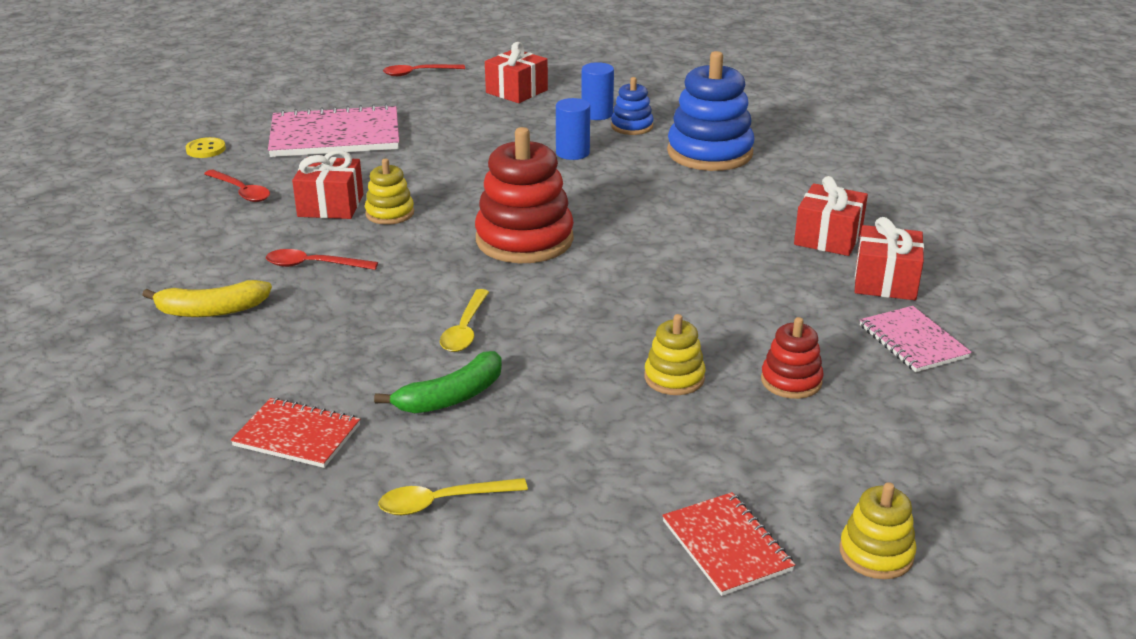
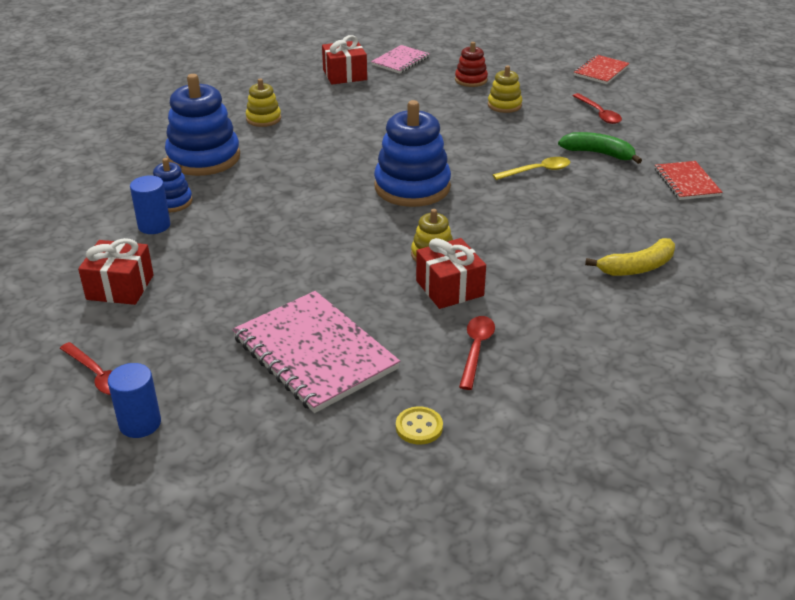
camera: 120 degrees left, 5 degrees up
yellow banana [142,280,272,317] -> yellow banana turned 105 degrees clockwise [585,238,675,276]
red spoon [266,249,378,270] -> red spoon moved to [573,93,622,124]
yellow spoon [378,478,528,515] -> none
red stacking toy [475,127,574,263] -> blue stacking toy [374,100,451,207]
blue cylinder [556,98,590,160] -> blue cylinder moved to [108,363,161,438]
red gift [794,176,868,256] -> none
yellow stacking toy [839,482,917,579] -> yellow stacking toy moved to [246,79,281,127]

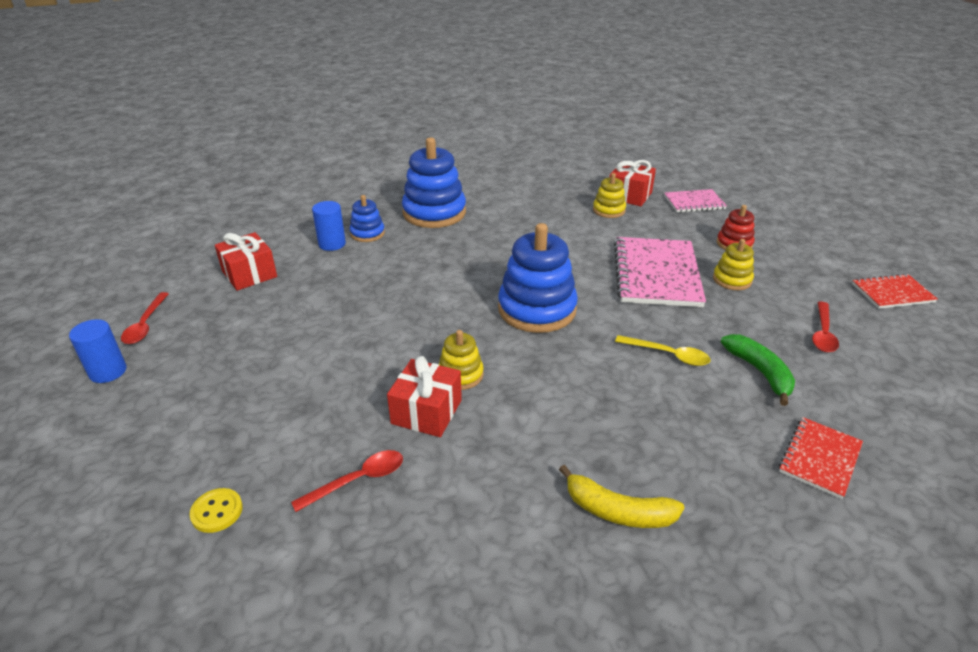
camera: 45 degrees right, 0 degrees up
pink notebook [232,291,400,413] -> pink notebook moved to [614,237,706,307]
yellow stacking toy [246,79,281,127] -> yellow stacking toy moved to [593,173,626,218]

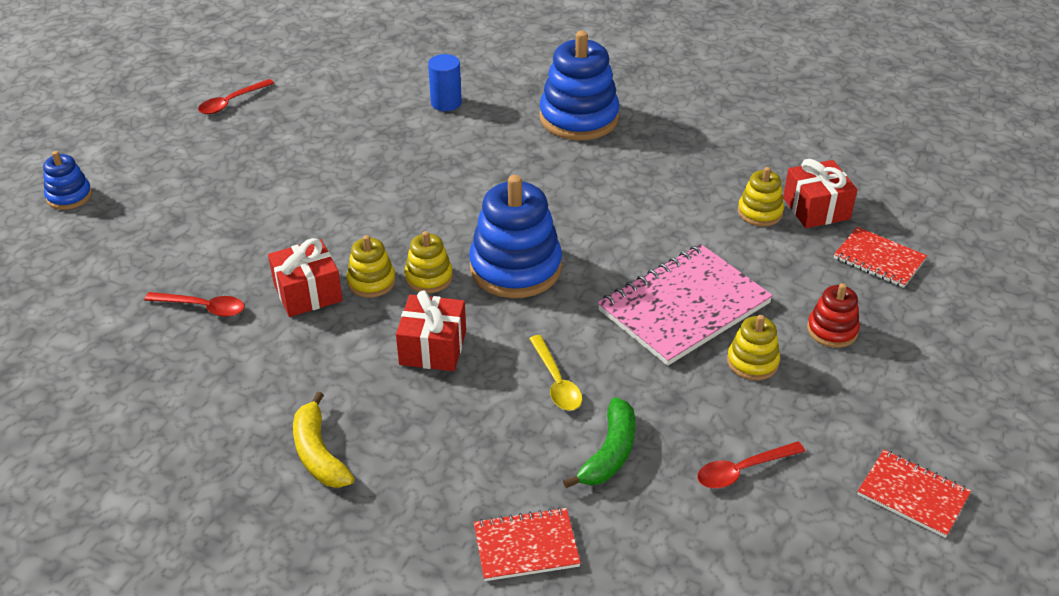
camera: 45 degrees right, 5 degrees up
blue cylinder [69,319,127,383] -> none
yellow button [189,488,243,533] -> none
red gift [215,232,277,291] -> red gift moved to [396,290,466,371]
blue stacking toy [350,195,385,242] -> blue stacking toy moved to [43,151,92,210]
pink notebook [664,189,727,213] -> red notebook [834,227,927,288]
none -> yellow stacking toy [404,231,453,293]

